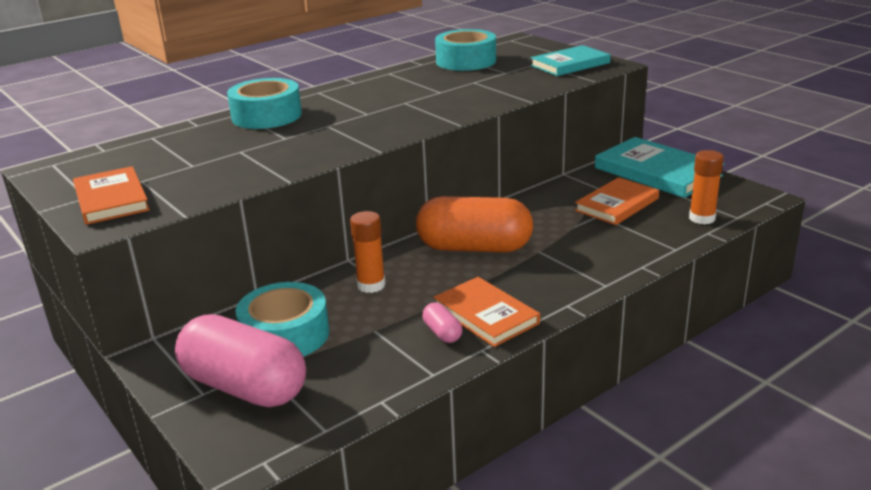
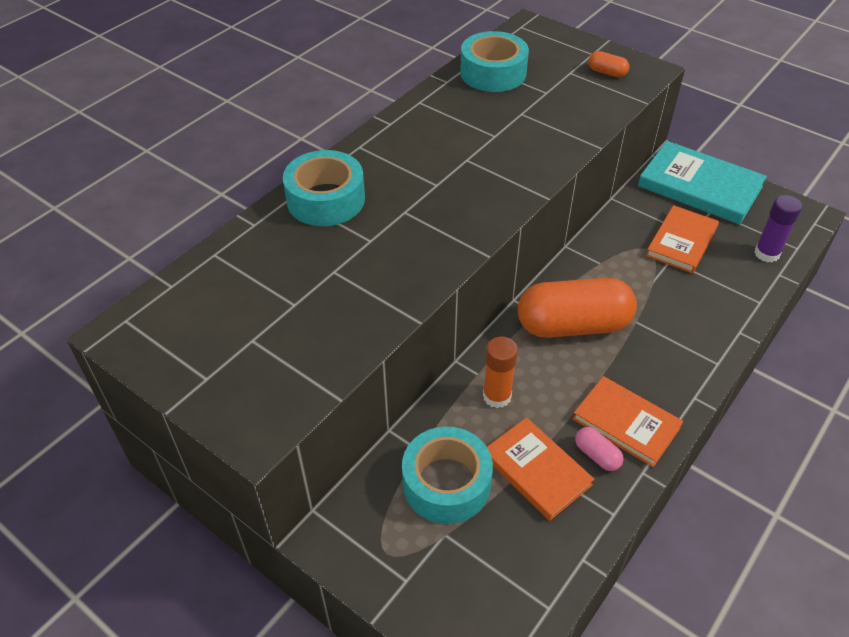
camera: 15 degrees left, 20 degrees up
orange book [73,166,150,225] -> orange book moved to [487,417,594,521]
pink capsule [175,314,306,407] -> none
turquoise book [530,45,611,76] -> orange capsule [588,51,629,77]
orange glue stick [689,150,724,224] -> purple glue stick [754,195,802,263]

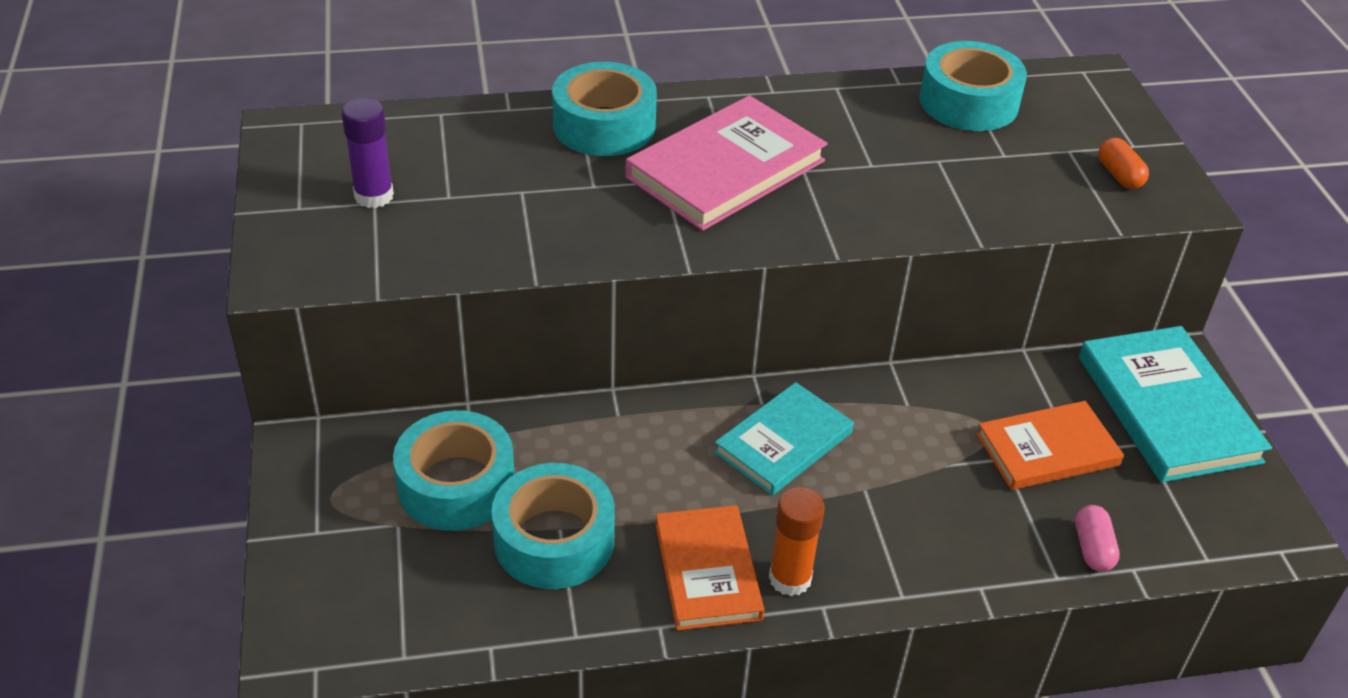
camera: 40 degrees right, 5 degrees down
orange glue stick [483,337,518,408] -> orange glue stick moved to [769,487,825,596]
orange book [487,417,594,521] -> turquoise tape [491,463,615,589]
orange capsule [518,278,637,338] -> turquoise book [714,382,854,496]
pink capsule [575,427,624,471] -> pink capsule moved to [1075,505,1120,572]
purple glue stick [754,195,802,263] -> purple glue stick moved to [341,98,394,208]
none -> pink book [626,95,827,231]

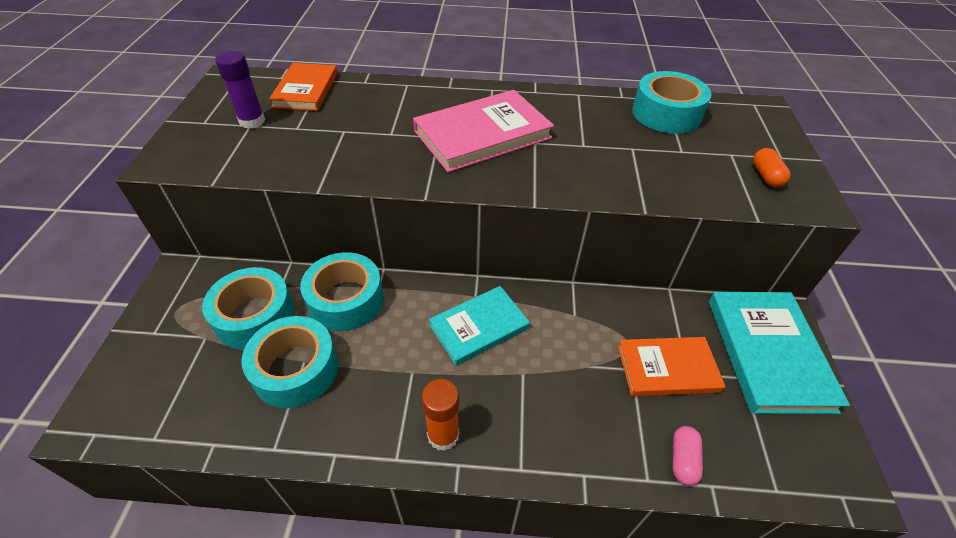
camera: 15 degrees right, 5 degrees up
turquoise tape [552,62,657,156] -> turquoise tape moved to [300,252,384,331]
orange book [655,505,764,631] -> orange book moved to [269,63,338,111]

